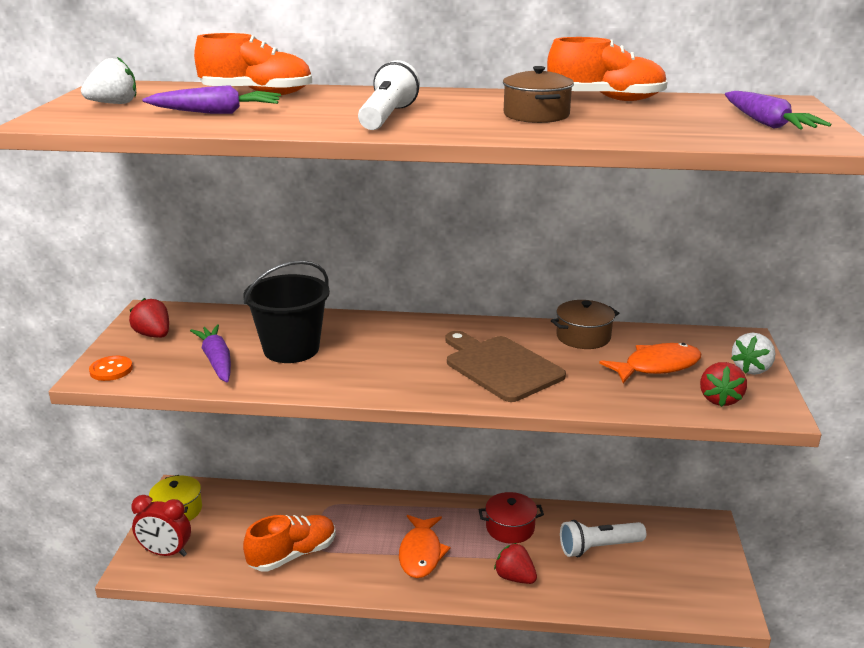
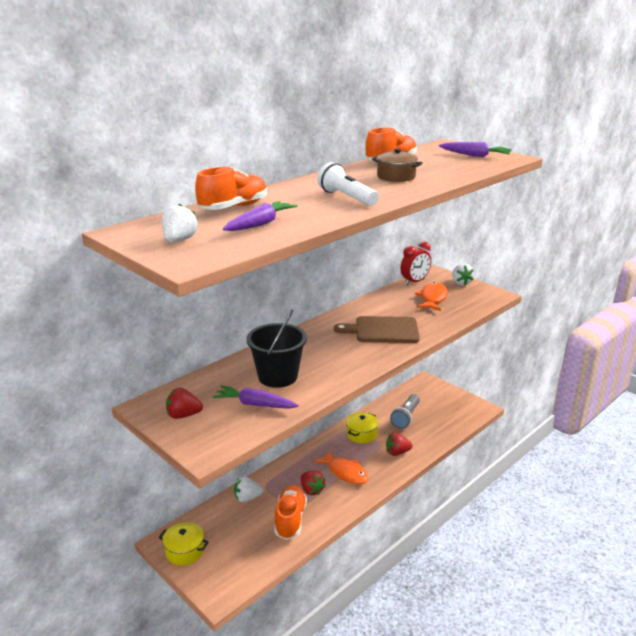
camera: 50 degrees left, 0 degrees up
orange button [89,356,133,381] -> none
red clock [131,495,191,557] -> red clock moved to [401,242,431,285]
red pot [478,492,544,544] -> yellow pot [346,412,379,444]
brown pot [551,300,619,349] -> none
white flashlight [560,520,646,557] -> grey flashlight [390,394,420,429]
red strawberry [700,362,747,407] -> red strawberry moved to [301,470,326,495]
none -> white strawberry [234,476,263,502]

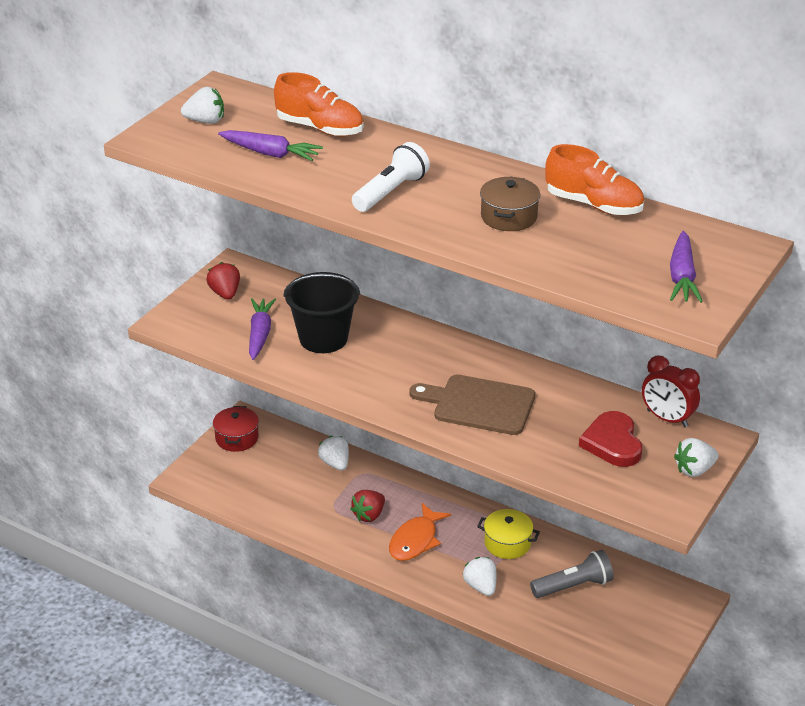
camera: 75 degrees right, 10 degrees up
yellow pot [159,522,209,566] -> red pot [213,406,259,452]
orange shoe [274,485,307,540] -> none
brown cutting board [334,316,420,343] -> brown cutting board turned 60 degrees counterclockwise [409,375,535,435]
red strawberry [386,433,412,456] -> white strawberry [463,557,496,596]
grey flashlight [390,394,420,429] -> grey flashlight turned 150 degrees clockwise [530,550,613,598]
orange fish [415,282,448,311] -> red heart [579,411,642,467]

